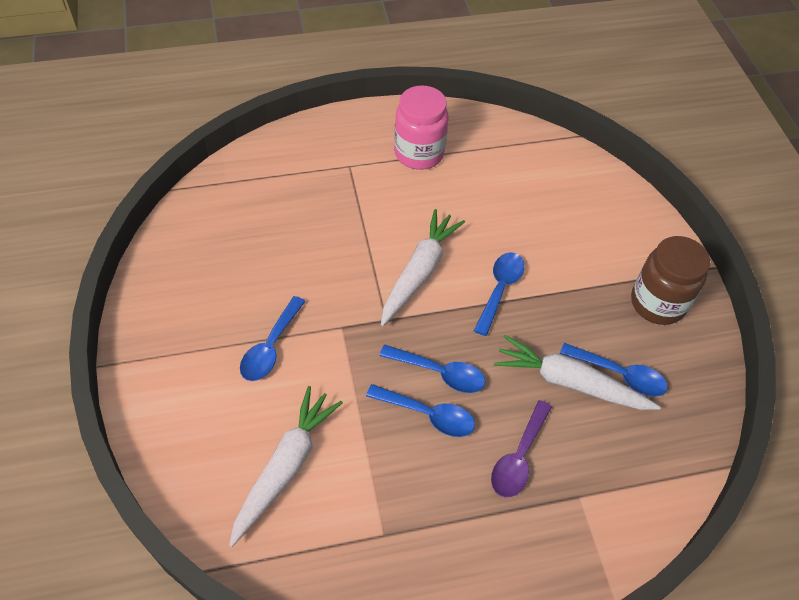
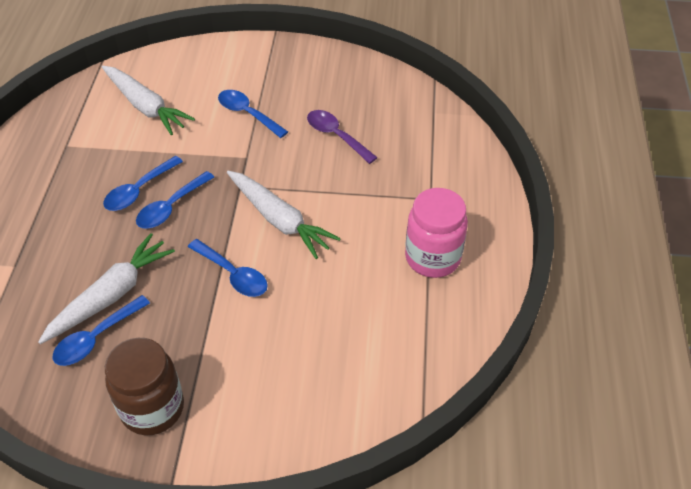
camera: 110 degrees right, 5 degrees down
purple spoon [491,400,552,498] -> purple spoon moved to [307,110,378,164]

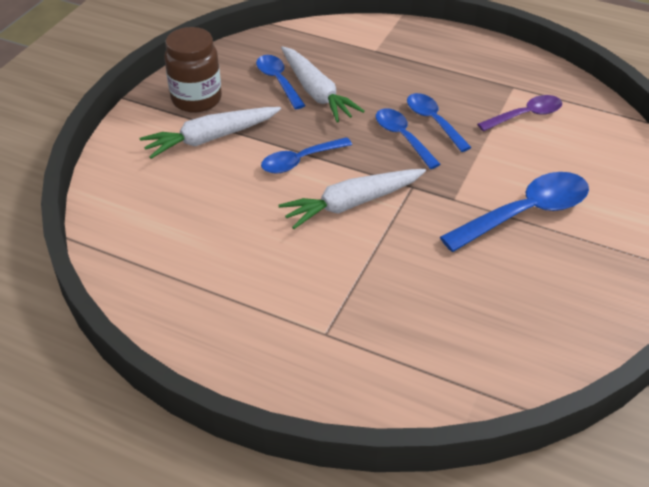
camera: 110 degrees right, 5 degrees down
white carrot [102,65,195,135] -> white carrot moved to [140,107,281,159]
blue spoon [218,90,288,138] -> blue spoon [440,172,589,252], size x1.61
purple spoon [307,110,378,164] -> purple spoon moved to [477,95,562,131]
pink jar [405,188,468,278] -> none

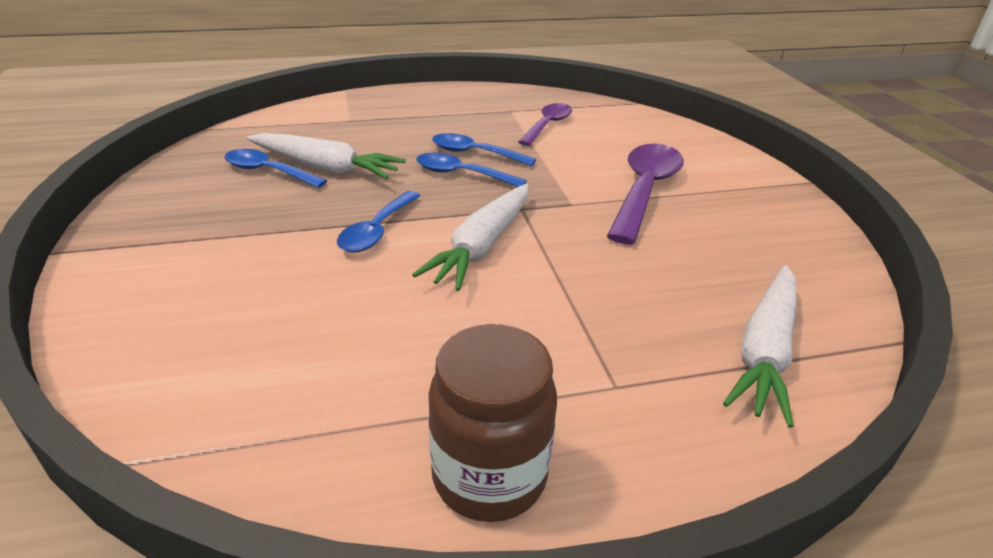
camera: 40 degrees left, 10 degrees down
white carrot [140,107,281,159] -> white carrot moved to [723,265,796,428]
brown jar [164,27,222,113] -> brown jar moved to [428,324,557,522]
blue spoon [440,172,589,252] -> purple spoon [607,144,684,245]

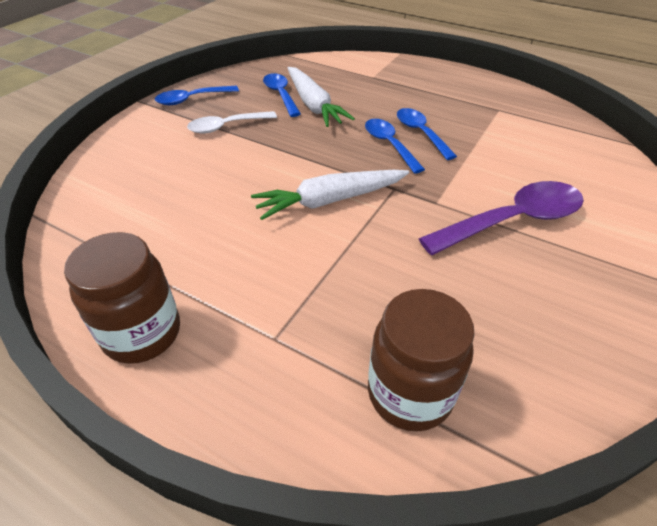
camera: 45 degrees right, 10 degrees up
blue spoon [337,191,420,253] -> blue spoon moved to [155,86,239,105]
purple spoon [518,103,572,146] -> none
white carrot [723,265,796,428] -> brown jar [368,289,475,432]
none -> white spoon [187,111,277,134]

